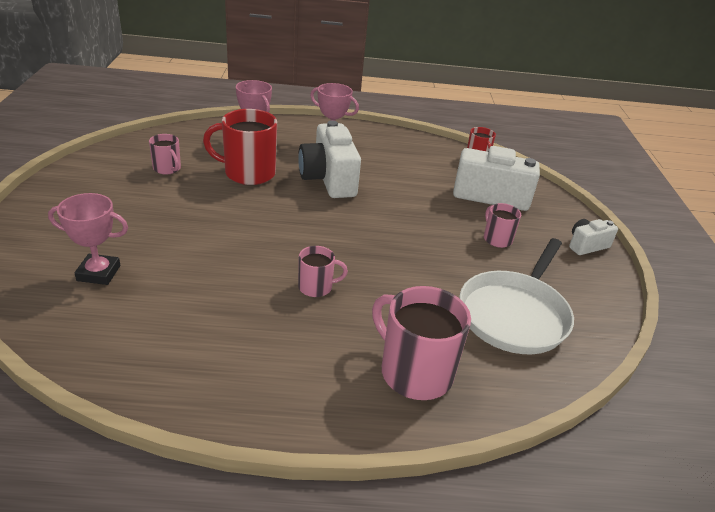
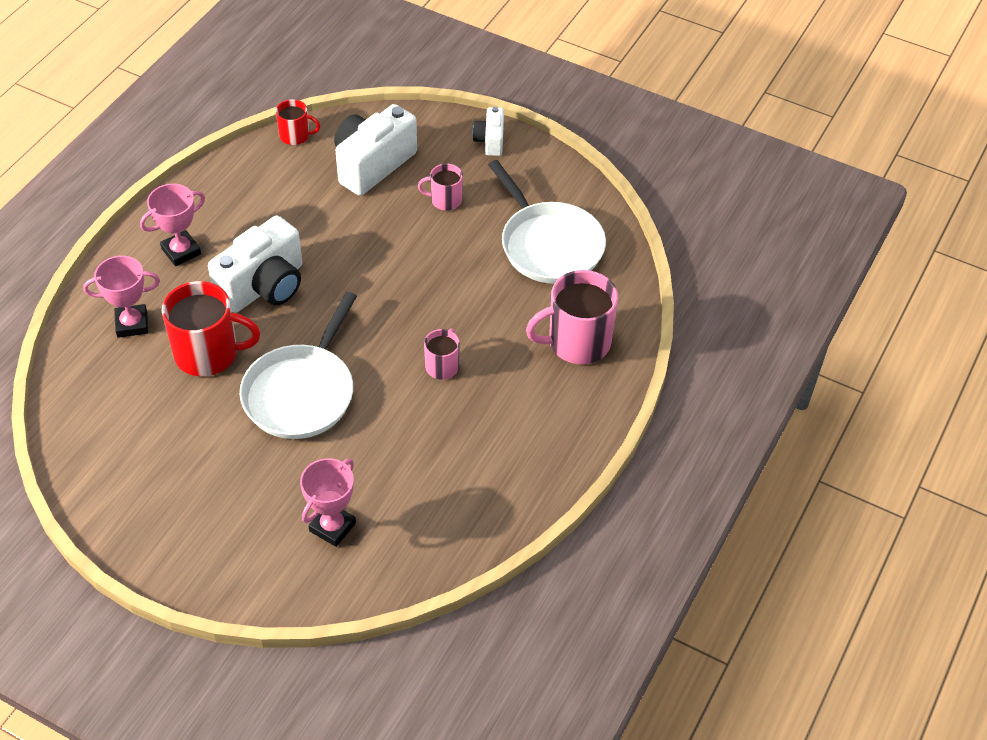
camera: 60 degrees left, 15 degrees up
pink mug [149,134,181,174] -> none
red mug [203,109,277,185] -> red mug turned 120 degrees counterclockwise [162,281,260,376]
white camera [298,120,361,198] -> white camera turned 60 degrees counterclockwise [208,216,302,313]
none -> white pan [240,292,357,439]

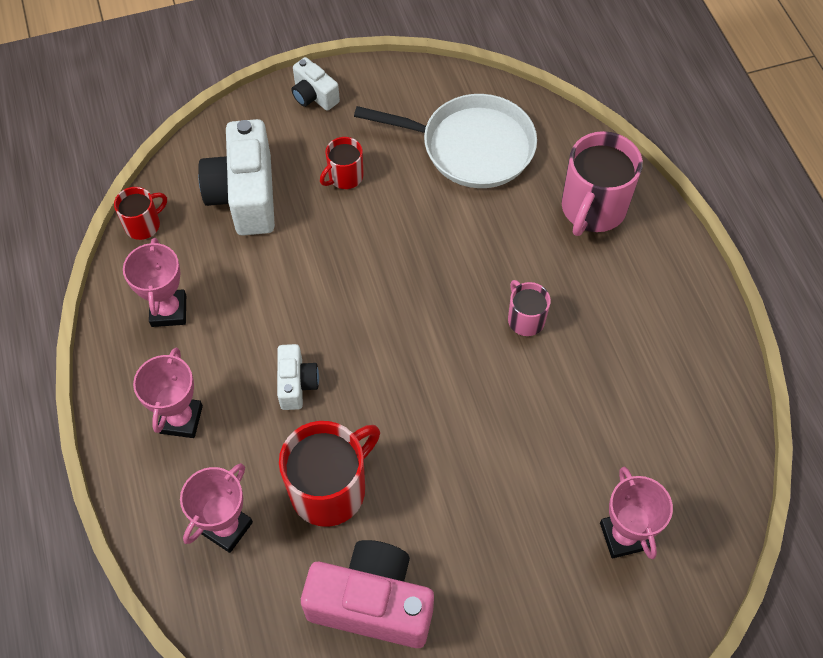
camera: 45 degrees left, 10 degrees up
white camera [208,216,302,313] -> white camera [277,344,319,410], size x0.52
white pan [240,292,357,439] -> none
pink mug [418,164,463,210] -> red mug [320,137,363,189]
none -> pink trophy [123,238,186,327]
none -> pink camera [301,540,434,648]

